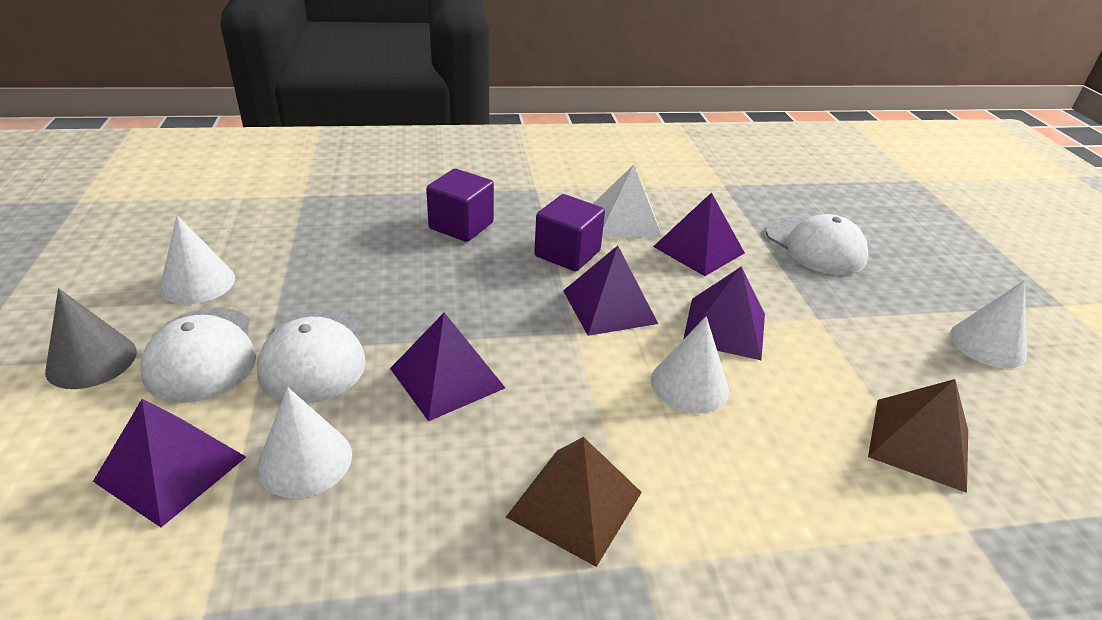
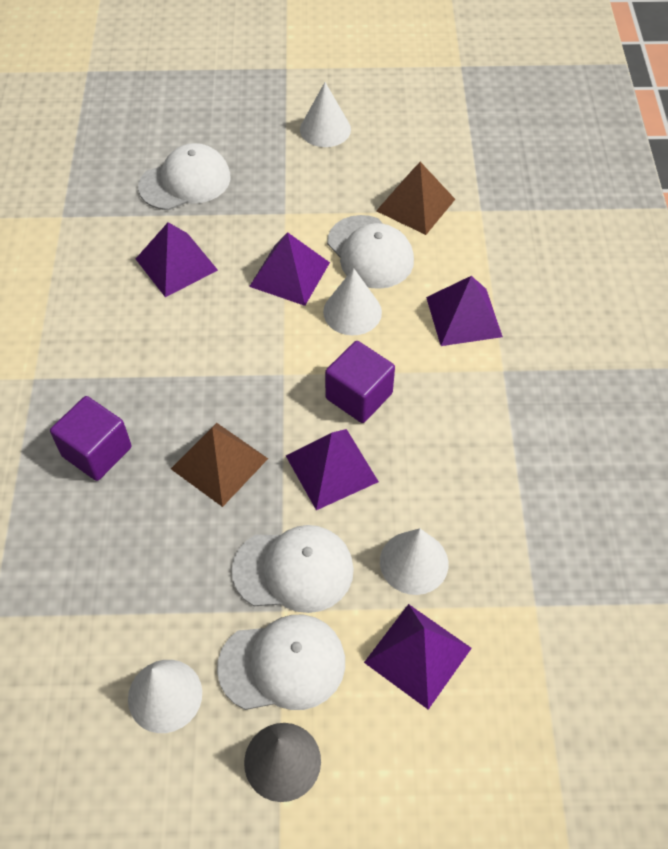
camera: 80 degrees left, 20 degrees up
brown pyramid [506,437,642,567] -> brown pyramid moved to [171,423,268,507]
purple cube [534,194,605,272] -> purple cube moved to [325,341,395,423]
purple pyramid [563,245,658,336] -> purple pyramid moved to [426,276,503,346]
white pyramid [593,165,662,237] -> none
none -> white cap [327,215,414,289]

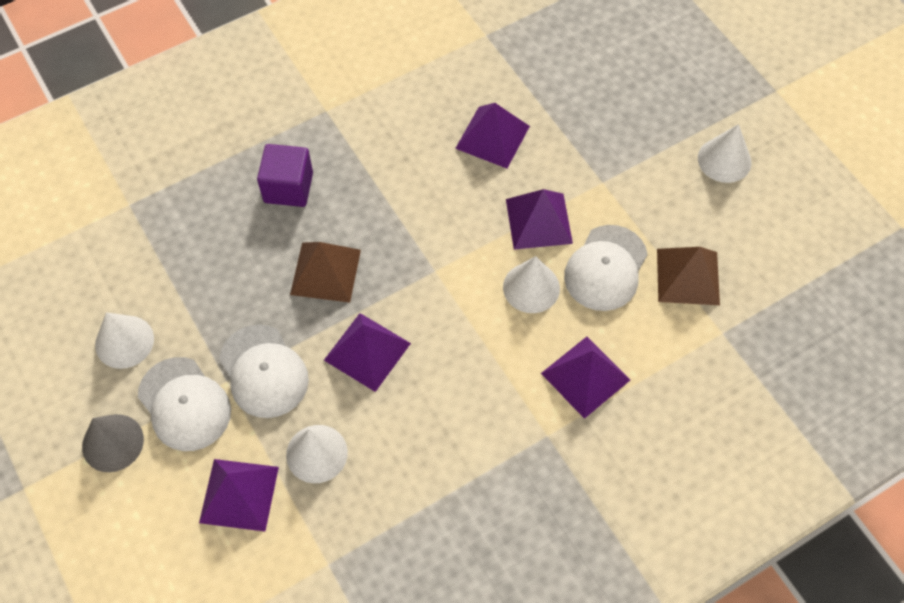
camera: 60 degrees right, 5 degrees up
white cap [138,143,231,210] -> none
purple cube [325,341,395,423] -> none

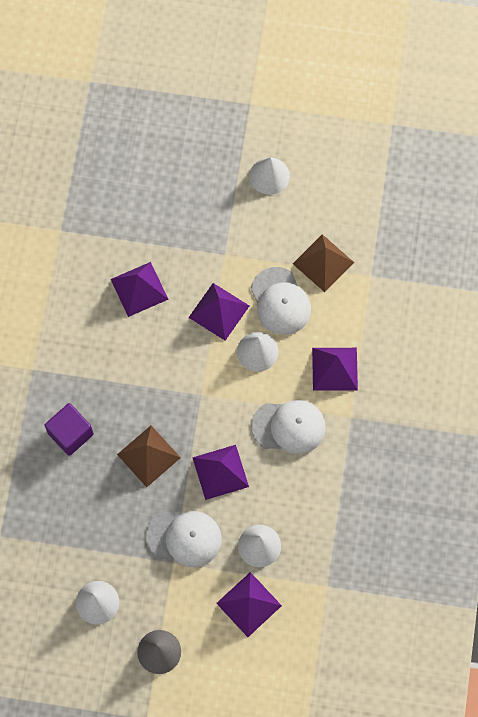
camera: 50 degrees left, 10 degrees up
white cap [138,357,231,451] -> white cap moved to [251,400,326,454]

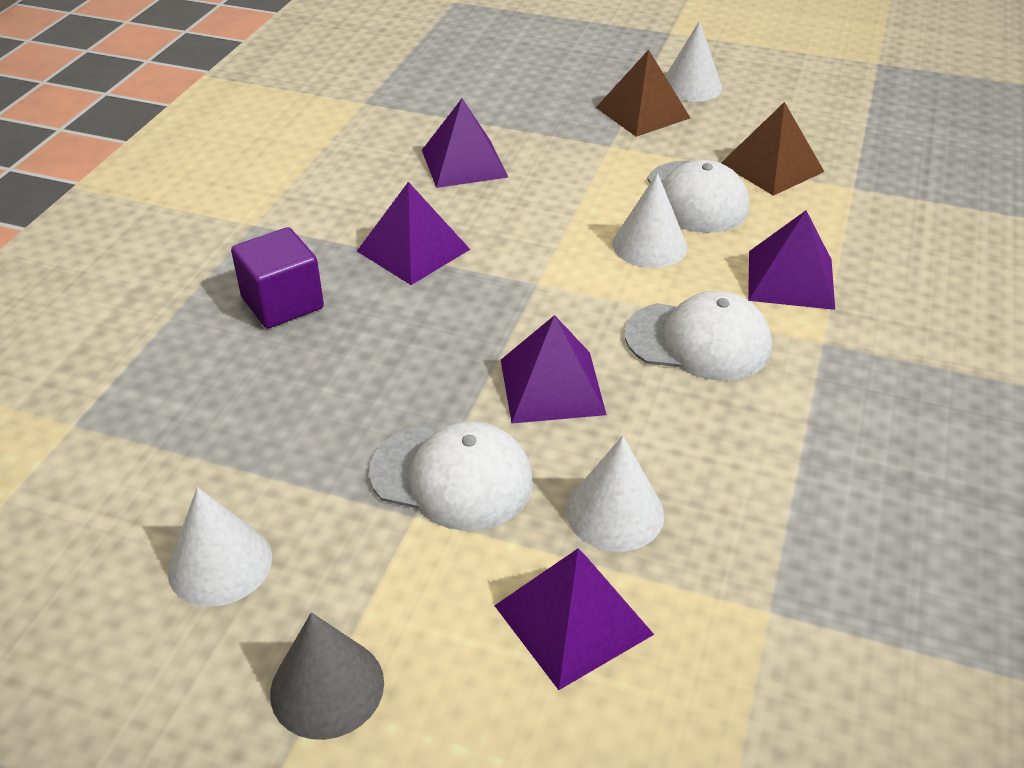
camera: 10 degrees right, 30 degrees down
brown pyramid [117,426,181,487] -> brown pyramid moved to [596,50,690,137]
purple pyramid [188,283,249,341] -> purple pyramid moved to [357,182,471,285]

